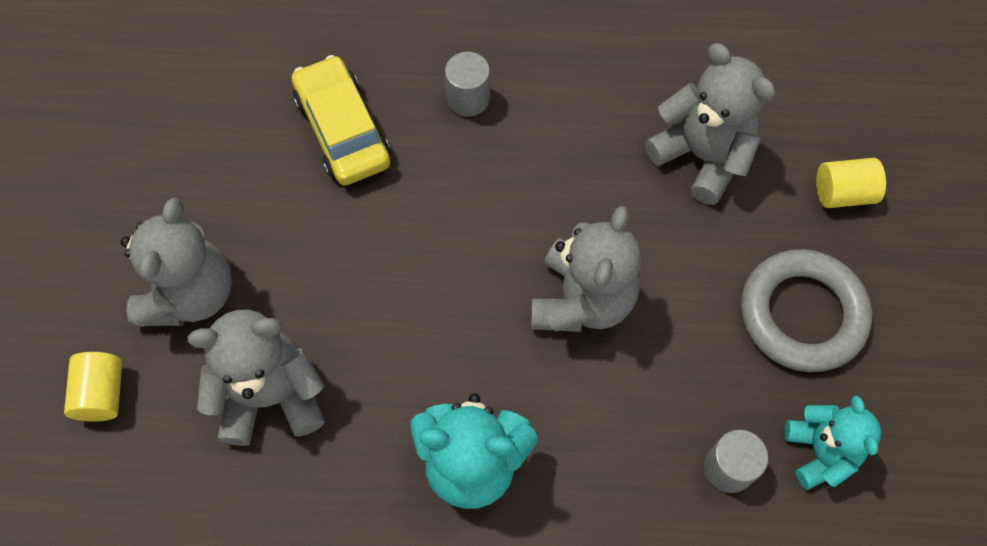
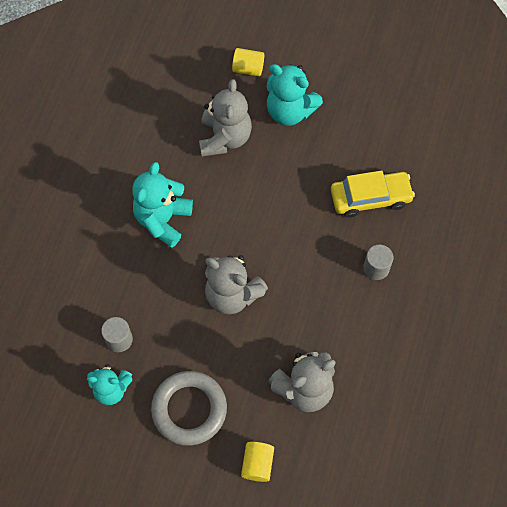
camera: 105 degrees right, 0 degrees up
grey teddy bear [121,198,232,327] -> turquoise teddy bear [266,64,323,126]

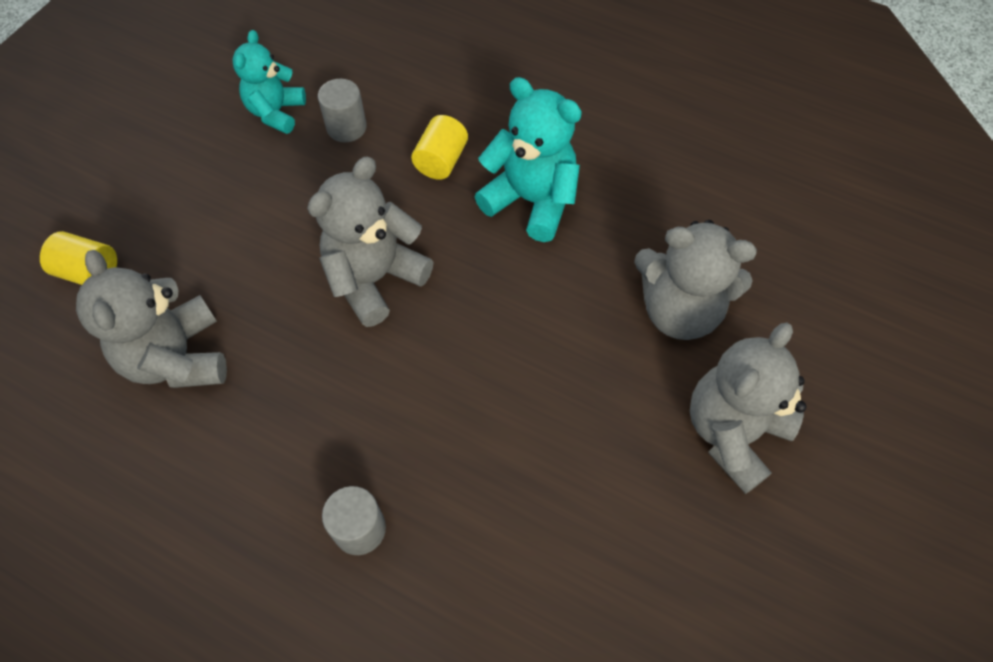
camera: 100 degrees right, 5 degrees down
grey ring [151,371,227,446] -> none
yellow cylinder [232,48,264,77] -> yellow cylinder moved to [411,115,468,180]
turquoise teddy bear [266,64,323,126] -> grey teddy bear [690,323,806,494]
yellow car [331,171,415,218] -> none

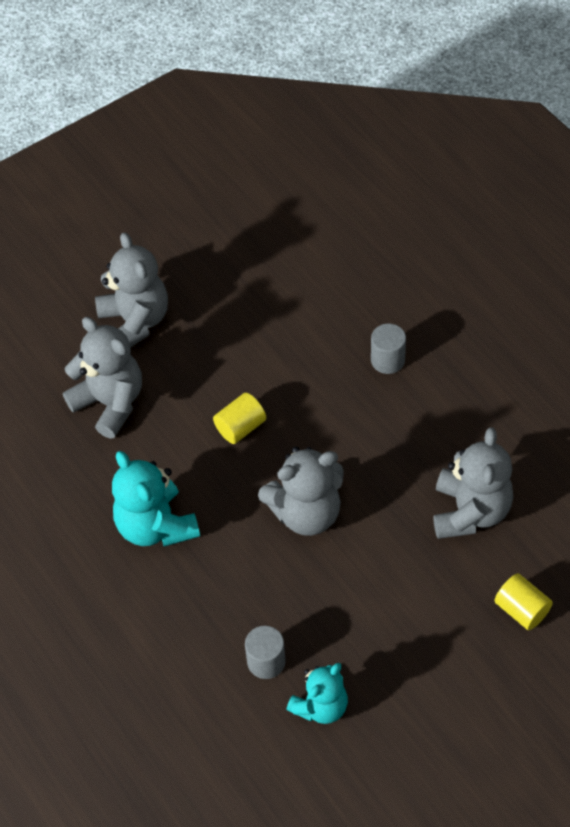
camera: 150 degrees left, 5 degrees down
yellow cylinder [411,115,468,180] -> yellow cylinder moved to [213,393,266,444]
grey teddy bear [690,323,806,494] -> grey teddy bear turned 90 degrees counterclockwise [95,232,168,347]

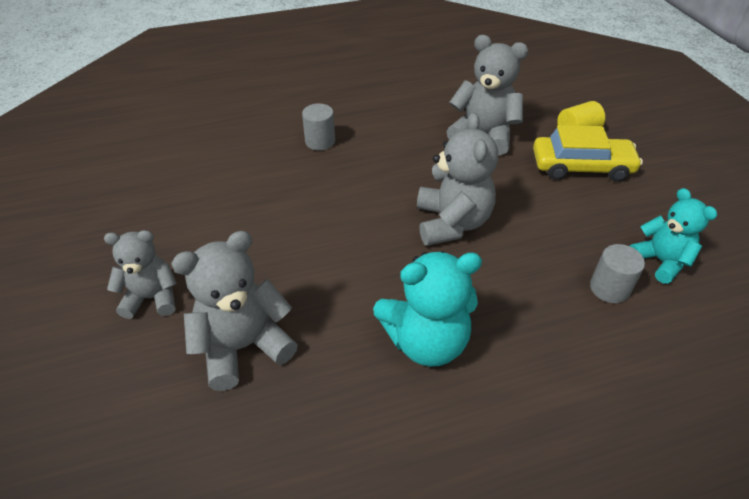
camera: 75 degrees left, 10 degrees down
grey teddy bear [95,232,168,347] -> grey teddy bear [104,230,177,319], size x0.66
yellow cylinder [213,393,266,444] -> none
none -> yellow car [533,125,643,182]

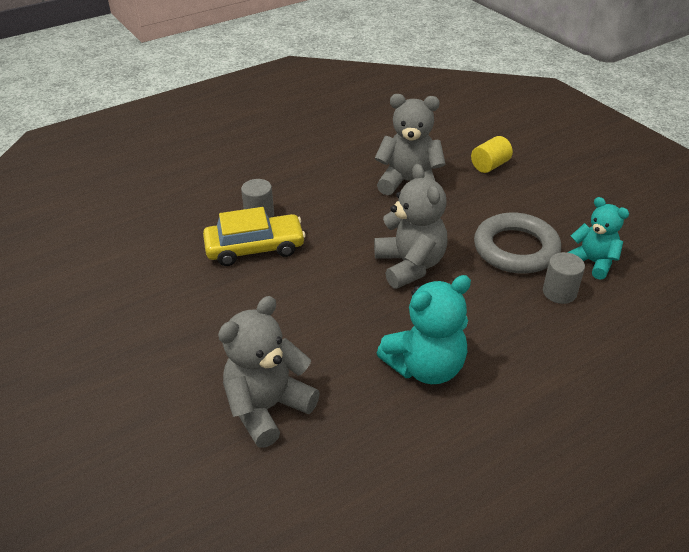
camera: 15 degrees left, 5 degrees down
grey teddy bear [104,230,177,319] -> none
yellow car [533,125,643,182] -> yellow car moved to [203,207,306,266]
none -> grey ring [474,213,561,274]

